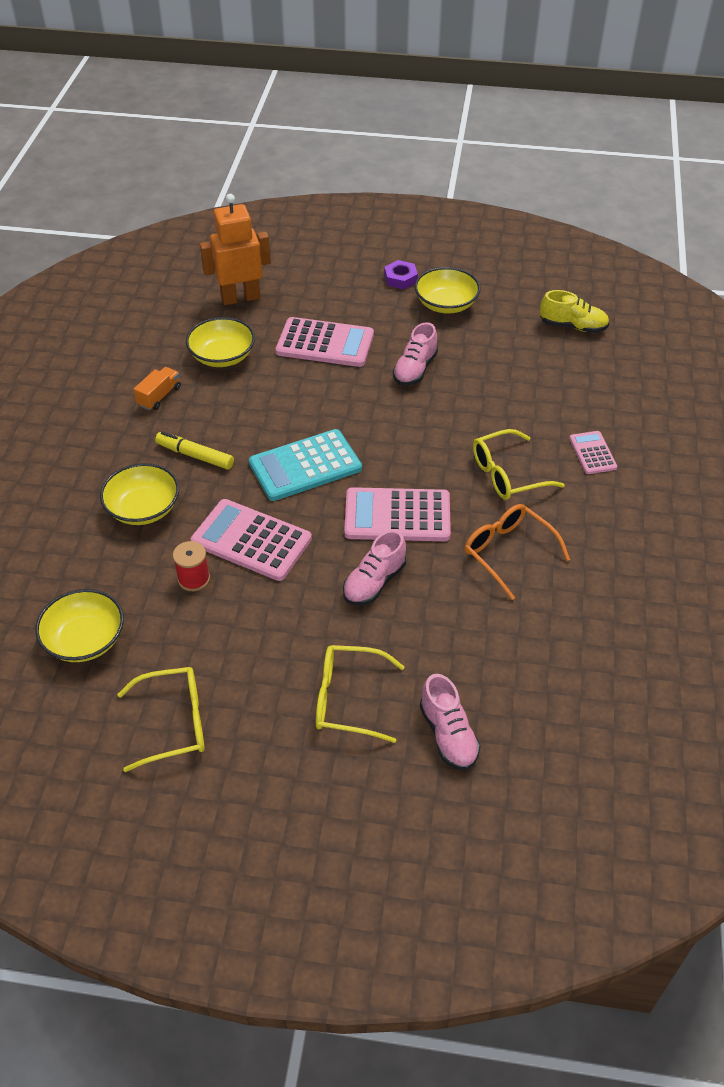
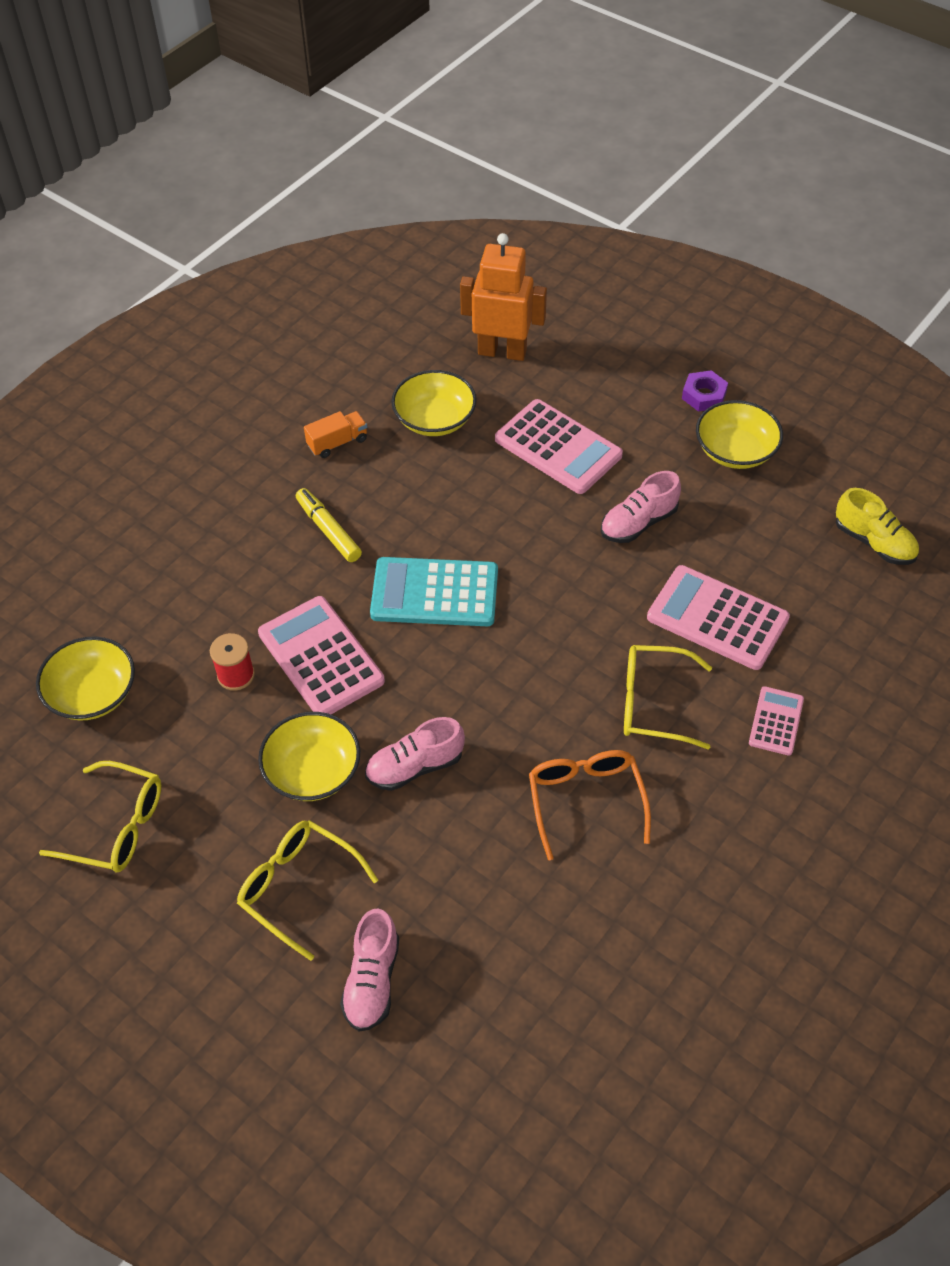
camera: 30 degrees right, 5 degrees up
yellow bowl [100,463,179,525] -> yellow bowl moved to [258,712,360,801]
pink calculator [344,487,451,541] -> pink calculator moved to [647,565,790,670]

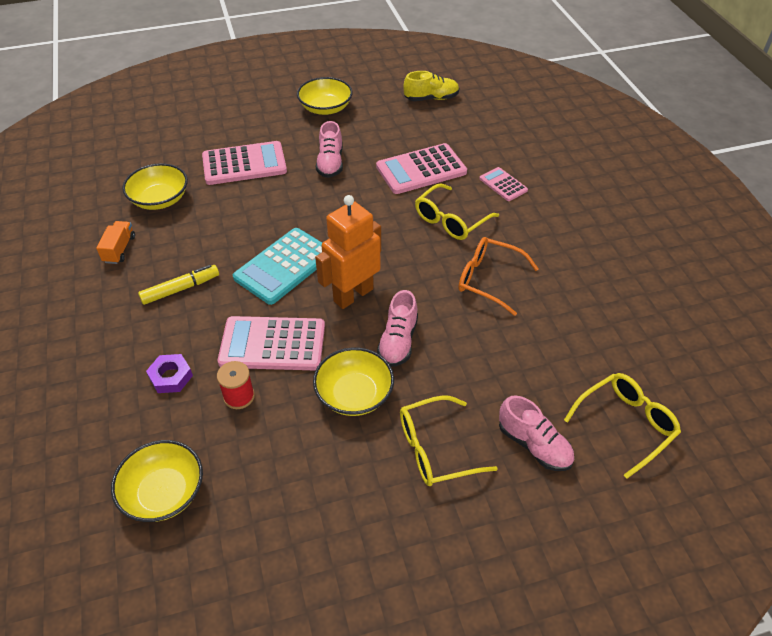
camera: 55 degrees left, 5 degrees down
yellow glasses [39,761,161,872] -> yellow glasses moved to [564,373,681,479]
yellow marker [296,488,362,562] -> yellow marker turned 150 degrees clockwise [138,265,219,305]
orange robot [460,233,547,361] -> orange robot moved to [315,195,381,309]
purple nut [682,370,728,412] -> purple nut moved to [146,354,193,393]

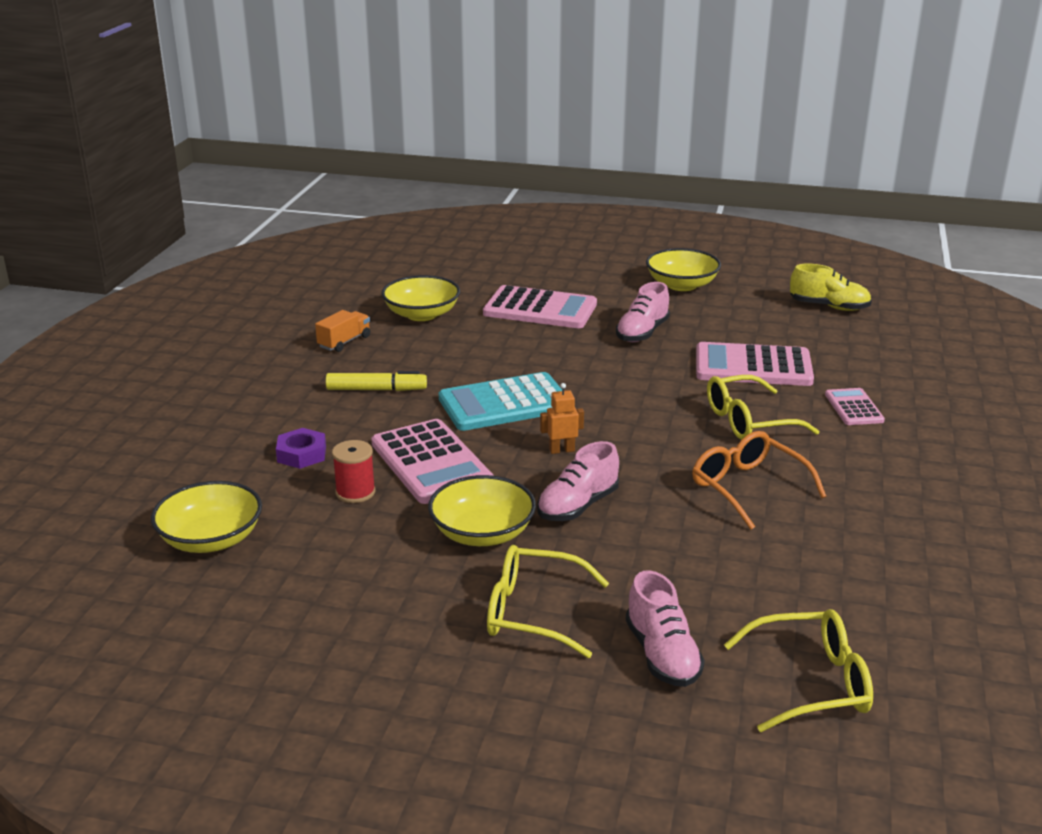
camera: 30 degrees right, 20 degrees down
pink calculator [217,316,325,370] -> pink calculator turned 150 degrees counterclockwise [371,419,493,504]
orange robot [315,195,381,309] -> orange robot [540,383,584,454], size x0.44

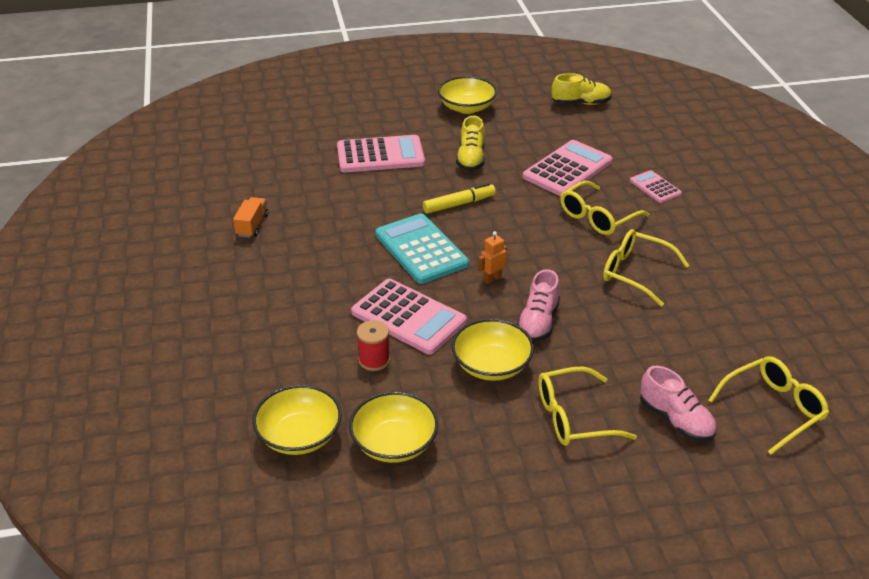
camera: 25 degrees left, 10 degrees up
purple nut [276,428,326,469] -> none
yellow marker [326,371,427,391] -> yellow marker moved to [423,183,496,214]
yellow bowl [381,275,460,321] -> yellow bowl moved to [349,392,439,463]
turquoise calculator [439,372,562,431] -> turquoise calculator turned 105 degrees clockwise [375,213,469,284]
pink shoe [616,282,670,342] -> yellow shoe [456,116,485,171]
orange glasses [692,431,826,530] -> yellow glasses [603,229,689,306]
pink calculator [696,342,814,386] -> pink calculator turned 150 degrees clockwise [523,140,613,196]

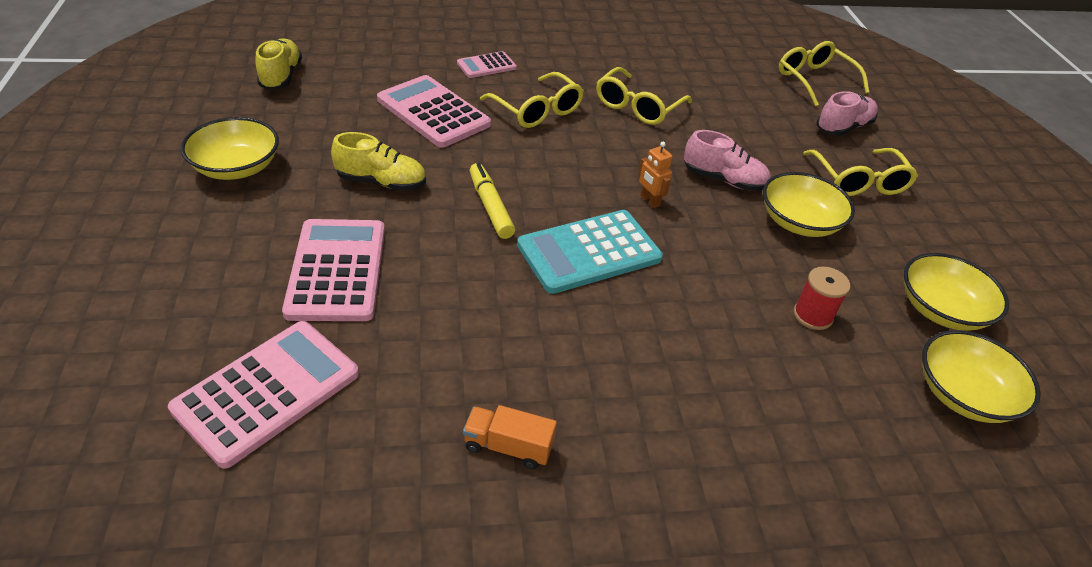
camera: 90 degrees left, 5 degrees up
pink calculator [351,279,467,355] -> pink calculator moved to [168,321,359,469]

